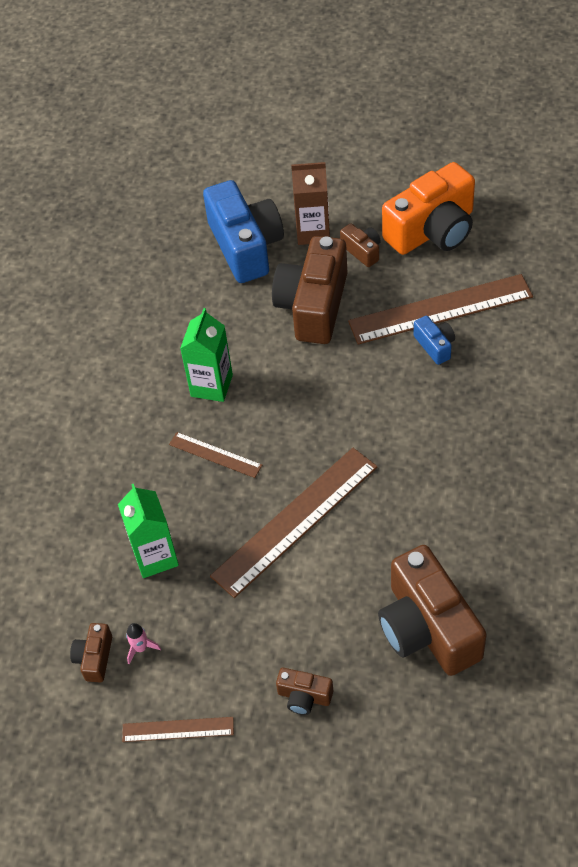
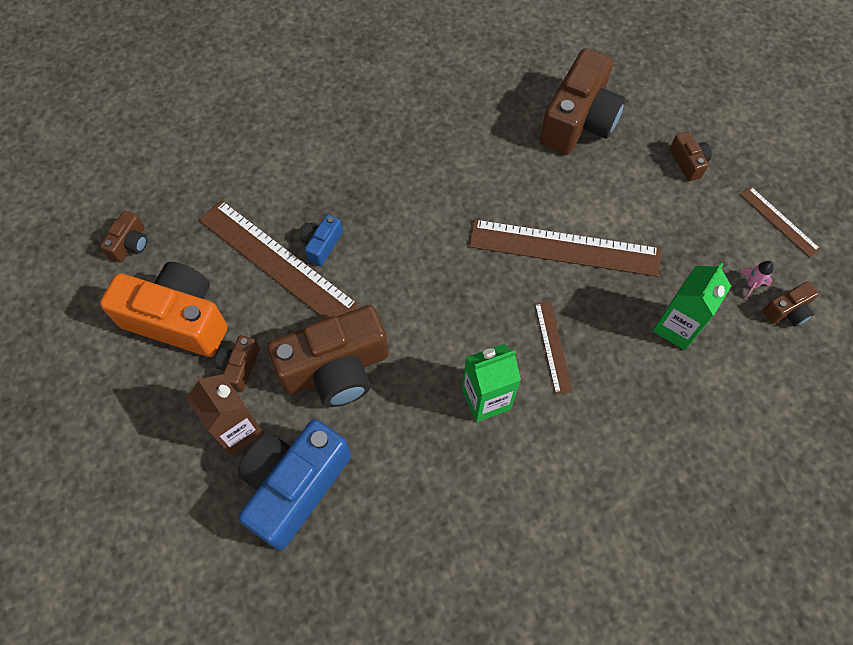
camera: 130 degrees left, 10 degrees up
none -> brown camera [100,211,147,263]

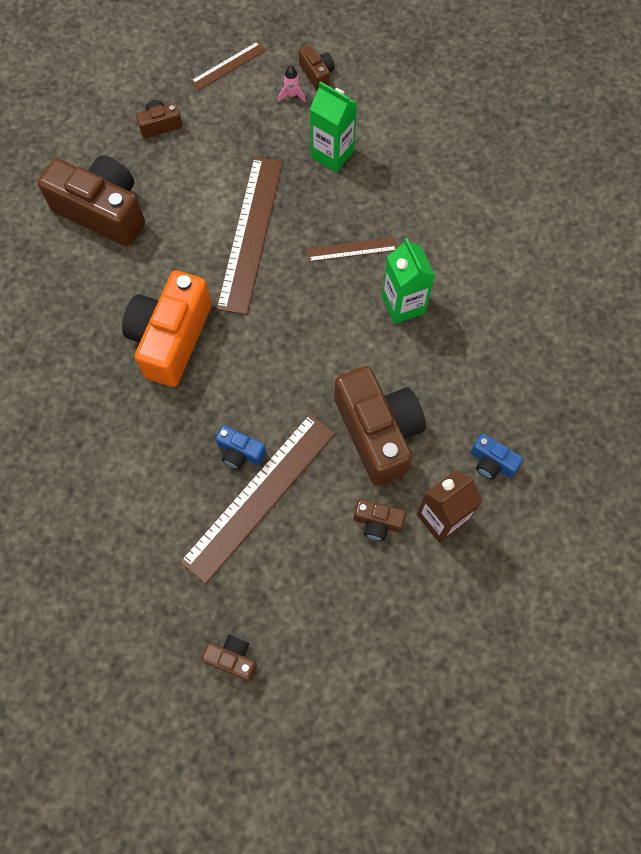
camera: 90 degrees left, 5 degrees up
orange camera [100,262,228,357] -> orange camera moved to [122,270,212,387]
blue camera [238,420,351,550] -> blue camera [470,433,523,480], size x0.45

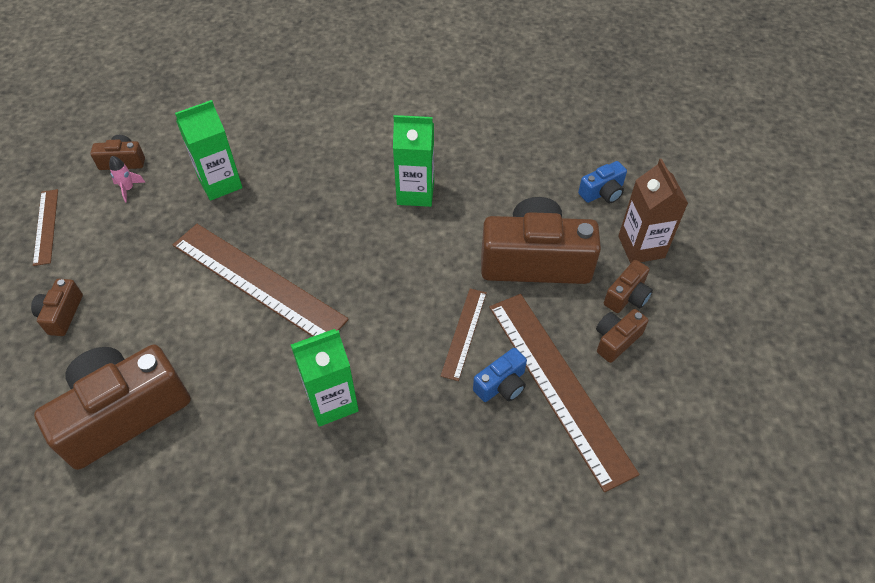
camera: 65 degrees left, 15 degrees down
orange camera [122,270,212,387] -> green carton [291,329,359,427]
brown camera [201,635,257,681] -> brown camera moved to [596,309,649,363]
brown ruler [307,237,397,262] -> brown ruler moved to [441,288,487,381]

